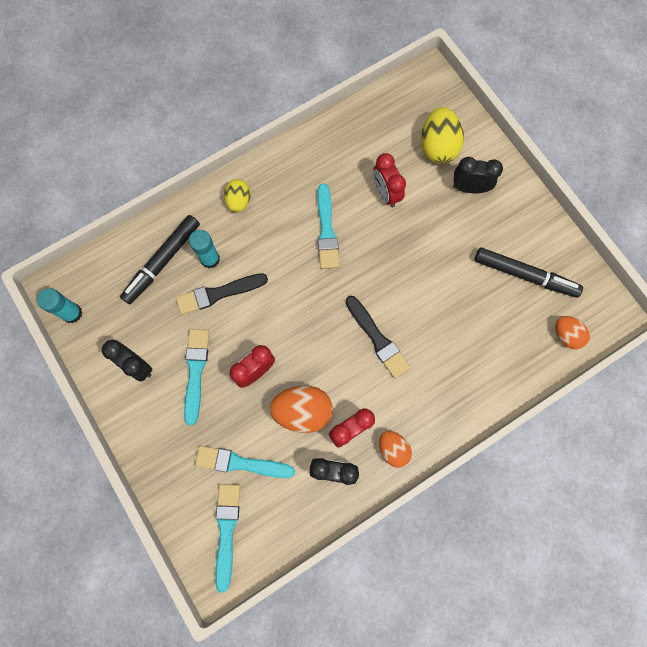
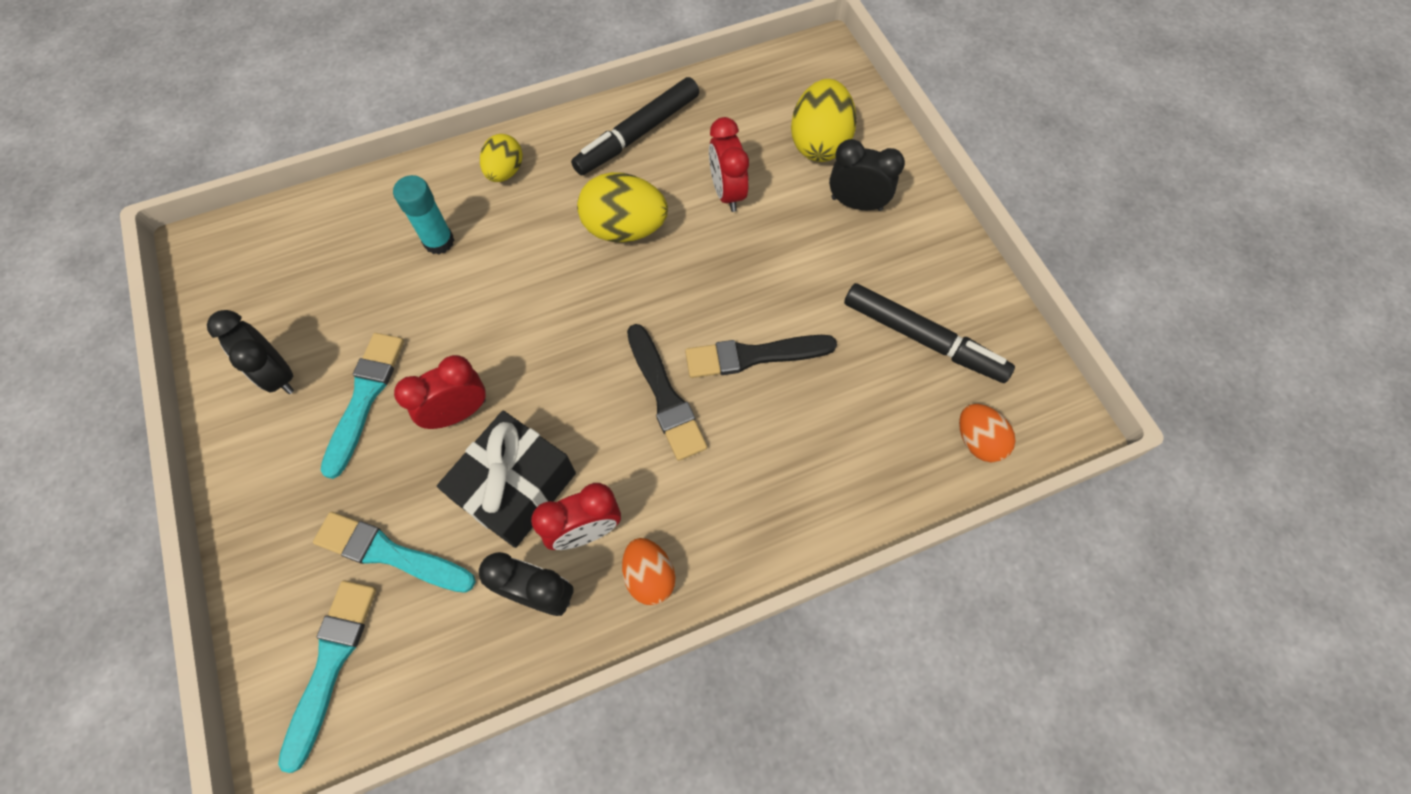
camera: 10 degrees right, 10 degrees down
turquoise glue stick [37,288,83,323] -> none
black marker [120,215,200,304] -> black marker moved to [571,77,699,175]
black brush [176,273,268,315] -> black brush moved to [685,335,837,378]
orange egg [269,385,333,433] -> black gift [437,411,576,548]
turquoise brush [317,183,339,269] -> yellow egg [577,172,668,243]

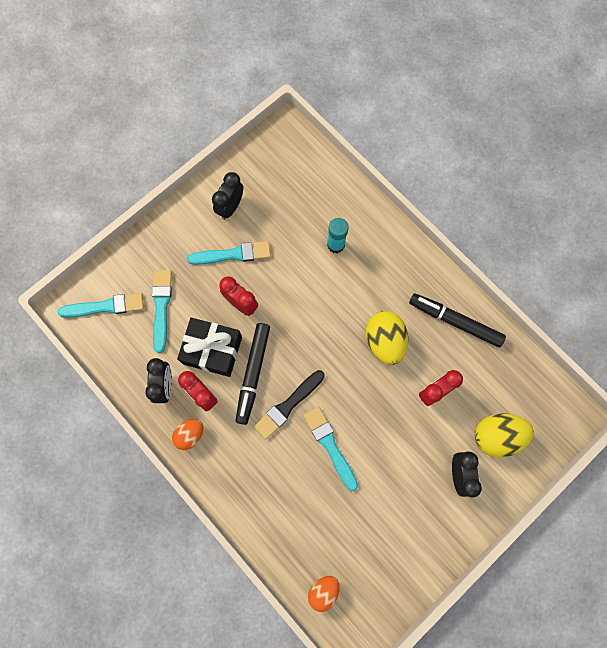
camera: 70 degrees right, 10 degrees up
yellow egg [480,134,523,182] -> none
black brush [685,335,837,378] -> turquoise brush [303,406,358,491]
black marker [844,283,1015,383] -> black marker moved to [235,323,270,425]

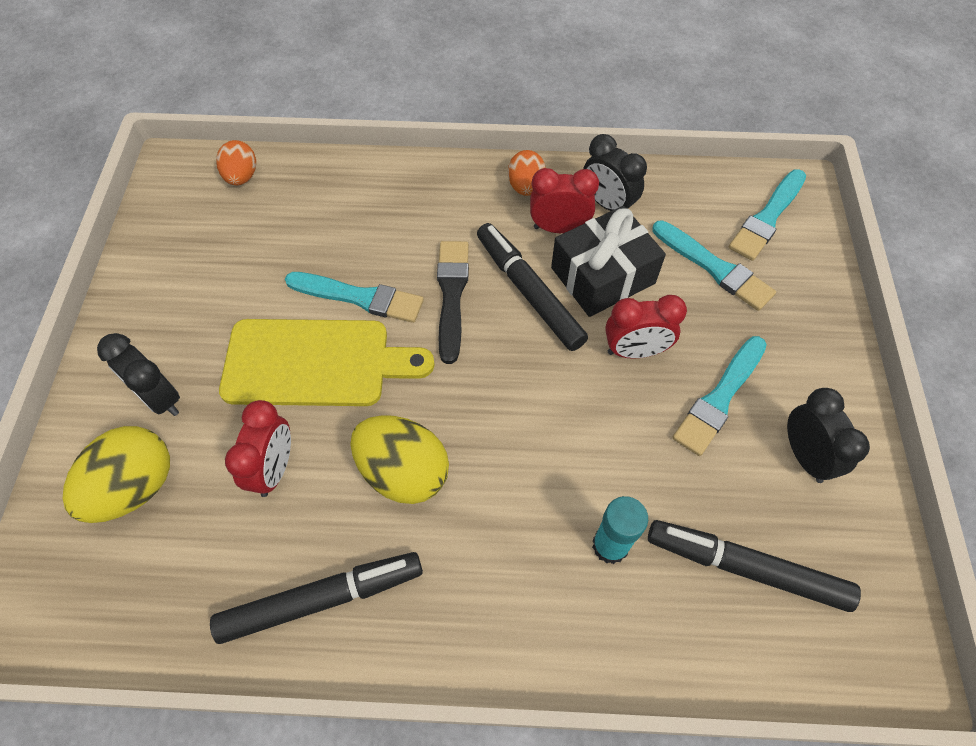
camera: 135 degrees right, 15 degrees down
none -> yellow cutting board [219,319,434,406]
none -> black marker [648,520,861,612]

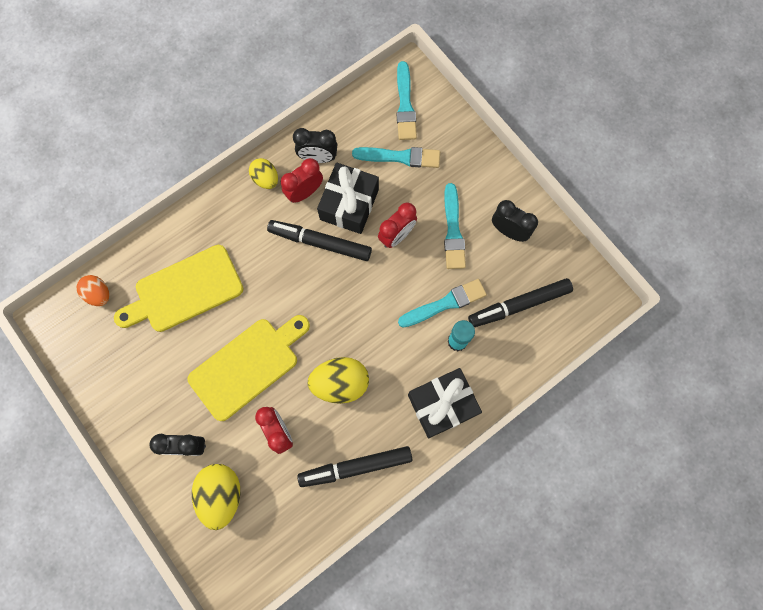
camera: 40 degrees left, 15 degrees up
black marker [210,552,423,644] -> black marker turned 135 degrees counterclockwise [297,446,412,487]
turquoise brush [285,272,424,323] -> turquoise brush moved to [398,279,487,328]
black brush [437,241,469,364] -> none
orange egg [508,150,546,196] -> yellow egg [249,158,278,189]
none -> yellow cutting board [114,245,244,332]
none -> black gift [408,368,482,438]

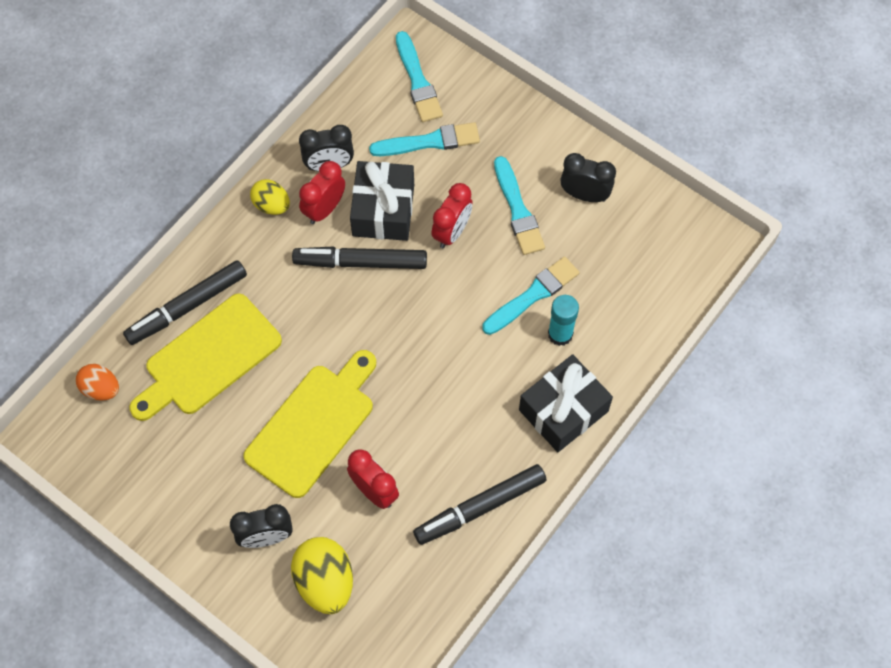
camera: 15 degrees left, 10 degrees down
yellow egg [307,357,369,404] -> none
black marker [468,278,573,327] -> black marker moved to [123,260,247,345]

